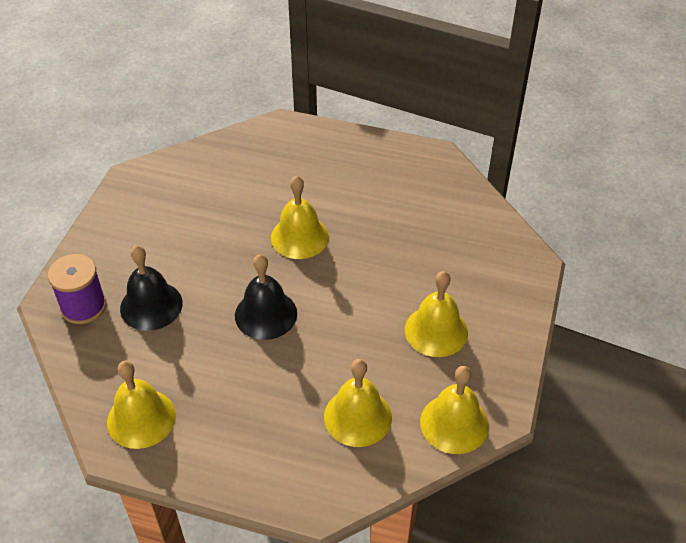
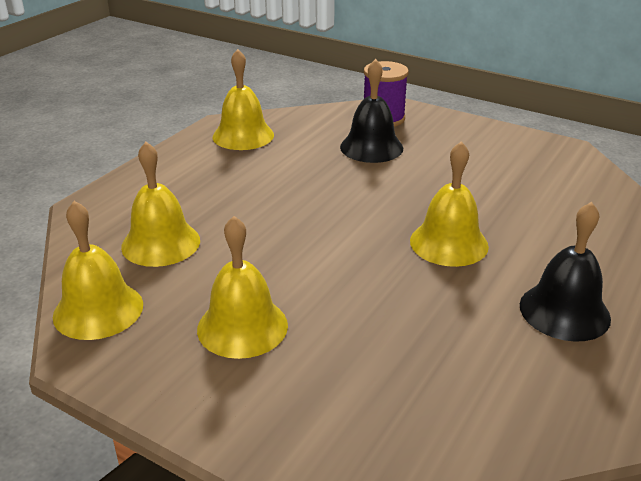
camera: 105 degrees right, 15 degrees down
black bell [235,254,297,340] -> black bell moved to [520,202,611,342]

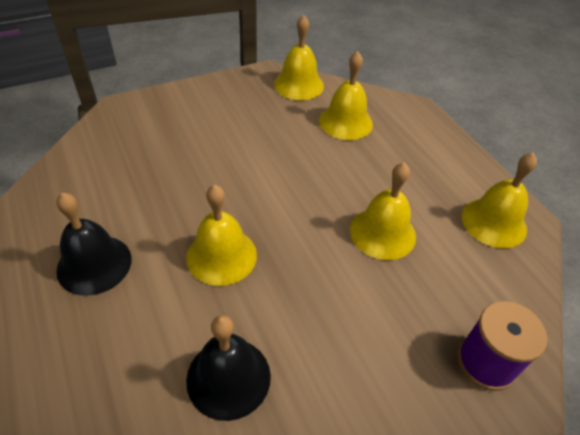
camera: 120 degrees right, 15 degrees up
yellow bell [197,216,288,359] -> yellow bell moved to [350,162,416,260]
black bell [340,59,403,163] -> black bell moved to [186,315,271,421]

